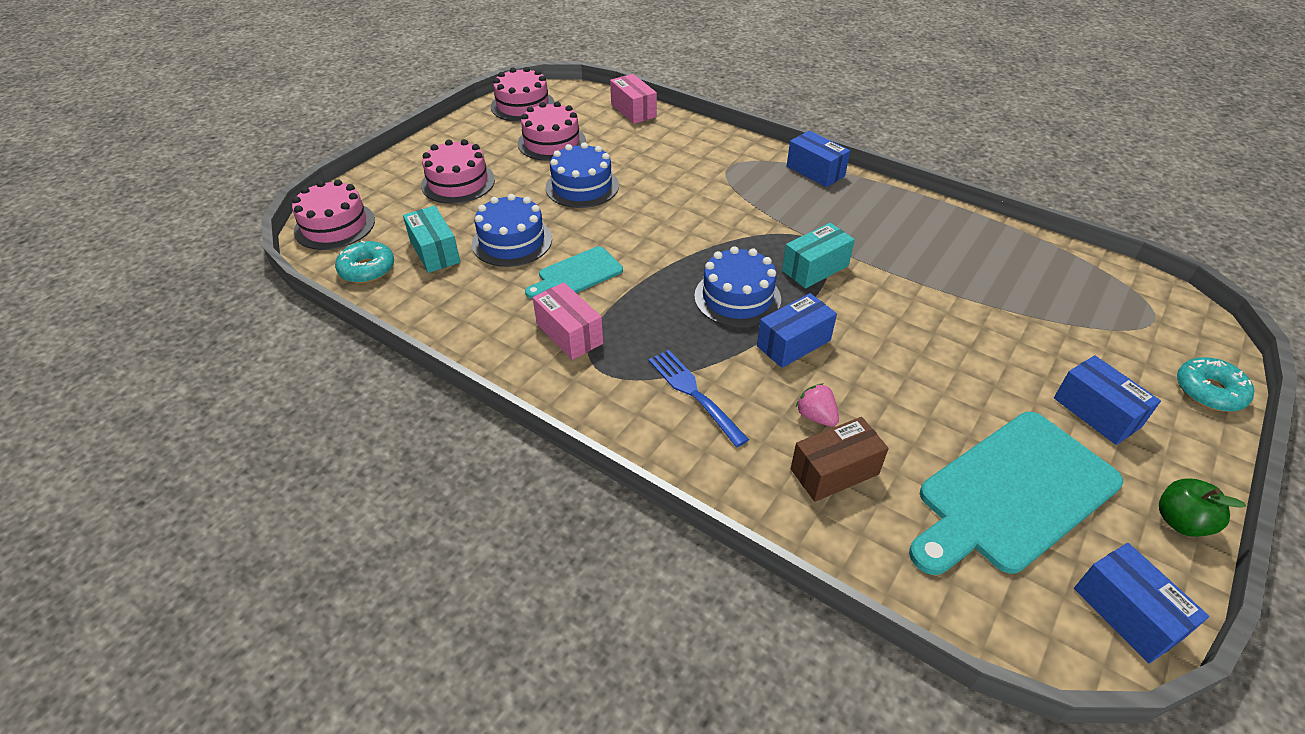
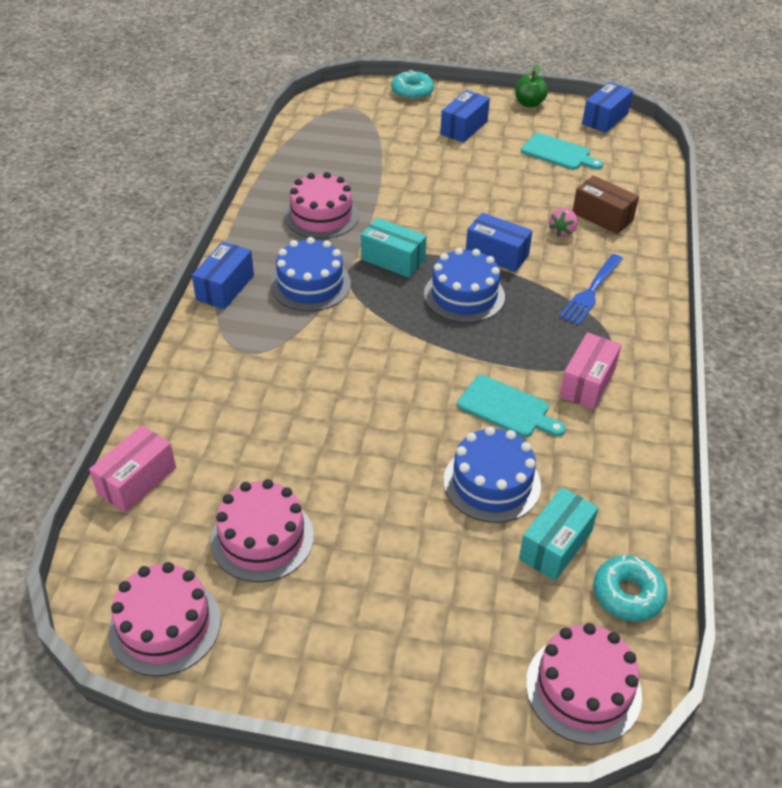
camera: 115 degrees left, 0 degrees up
pink cake [421,139,495,204] -> pink cake moved to [284,172,359,239]
blue cake [545,142,619,208] -> blue cake moved to [270,237,351,311]
turquoise cutting board [909,412,1123,575] -> turquoise cutting board [521,133,603,170], size x0.54

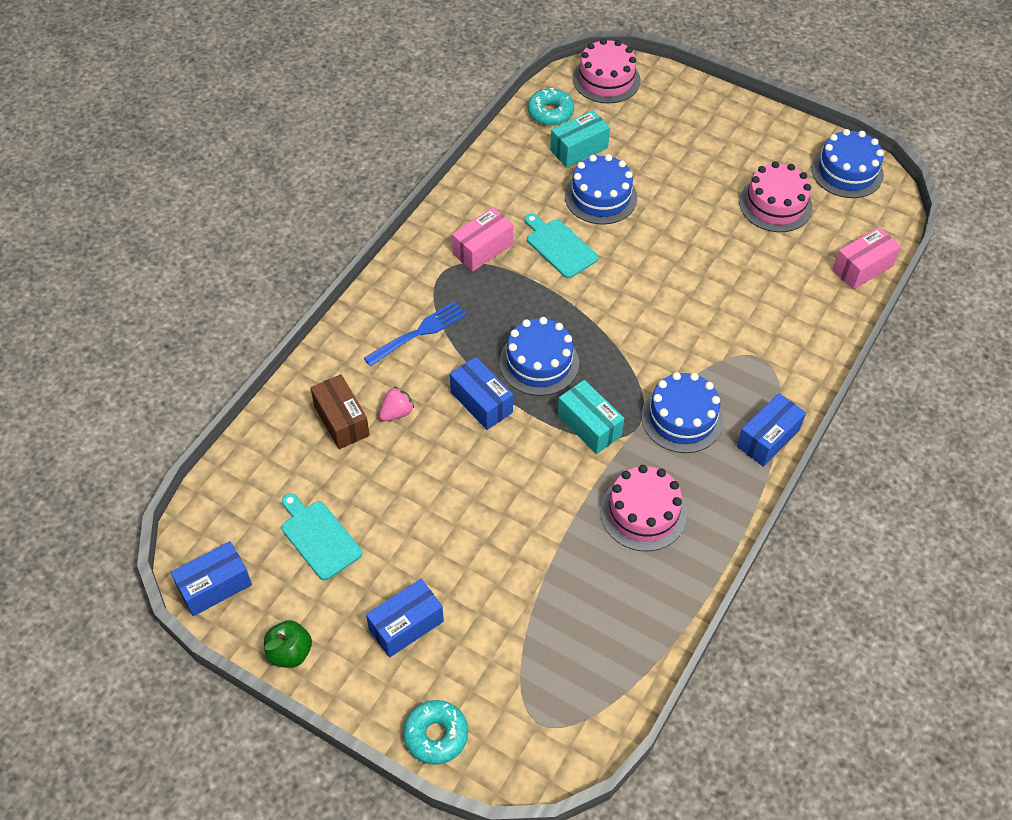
camera: 160 degrees left, 10 degrees up
pink cake [108,562,221,676] -> blue cake [811,129,884,198]

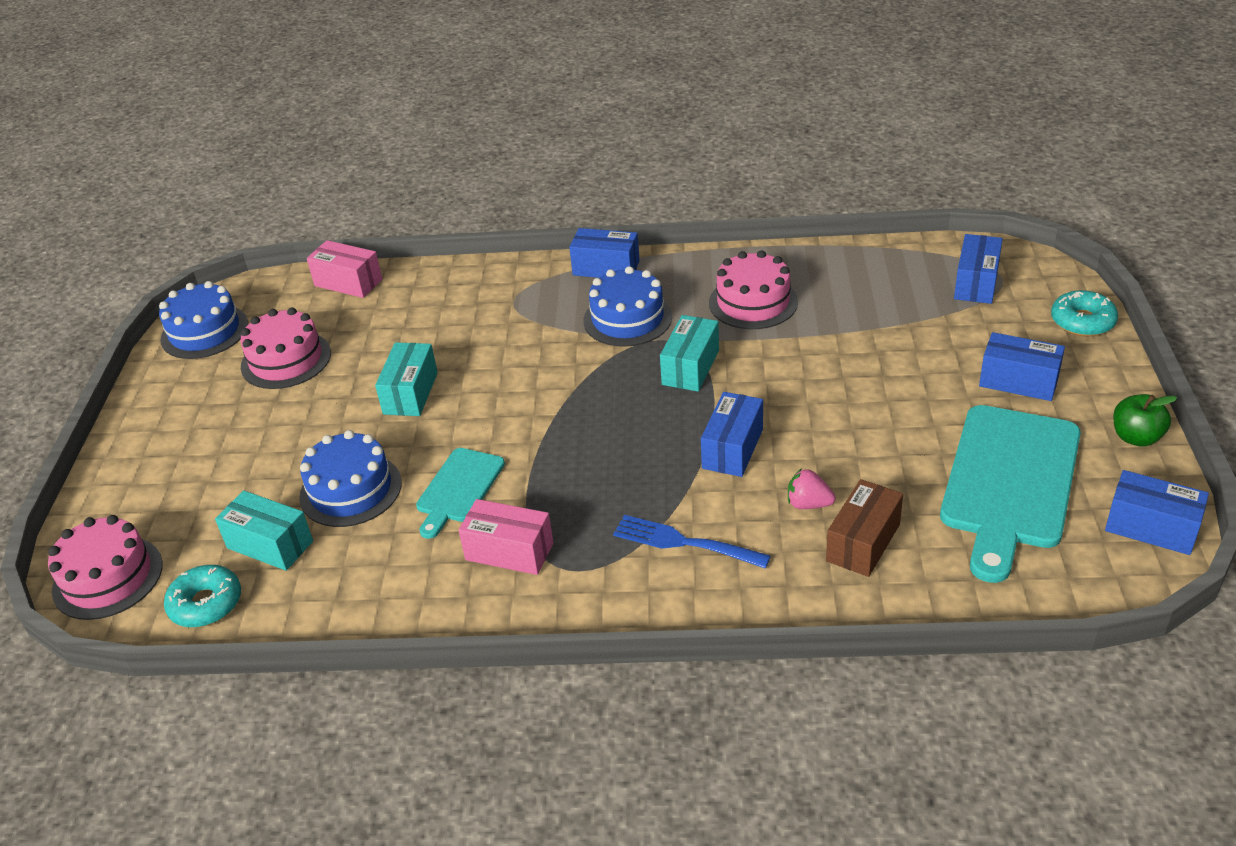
camera: 115 degrees left, 15 degrees down
turquoise cutting board [282,493,362,580] -> turquoise cutting board [940,405,1081,583], size x1.87
blue cake [499,317,579,396] -> none
none -> turquoise box [375,342,438,416]
none -> blue box [954,234,1003,304]

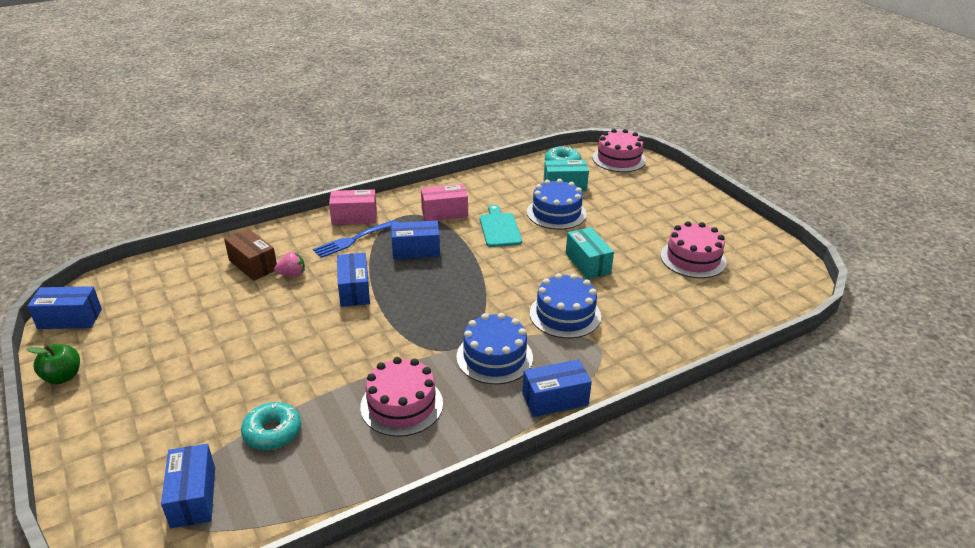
camera: 145 degrees right, 5 degrees down
blue cake [159,281,248,359] -> blue cake moved to [530,273,601,338]
pink box [307,240,382,298] -> pink box moved to [329,189,377,225]
blue fork [613,515,771,569] -> blue fork turned 150 degrees clockwise [313,220,398,258]
turquoise box [660,315,719,392] -> none
brown box [826,479,903,577] -> brown box turned 45 degrees counterclockwise [224,229,277,281]
turquoise cutting board [940,405,1081,583] -> none
blue box [979,332,1065,401] -> blue box moved to [391,221,440,259]
turquoise donut [1051,290,1118,336] -> turquoise donut moved to [241,402,301,450]

